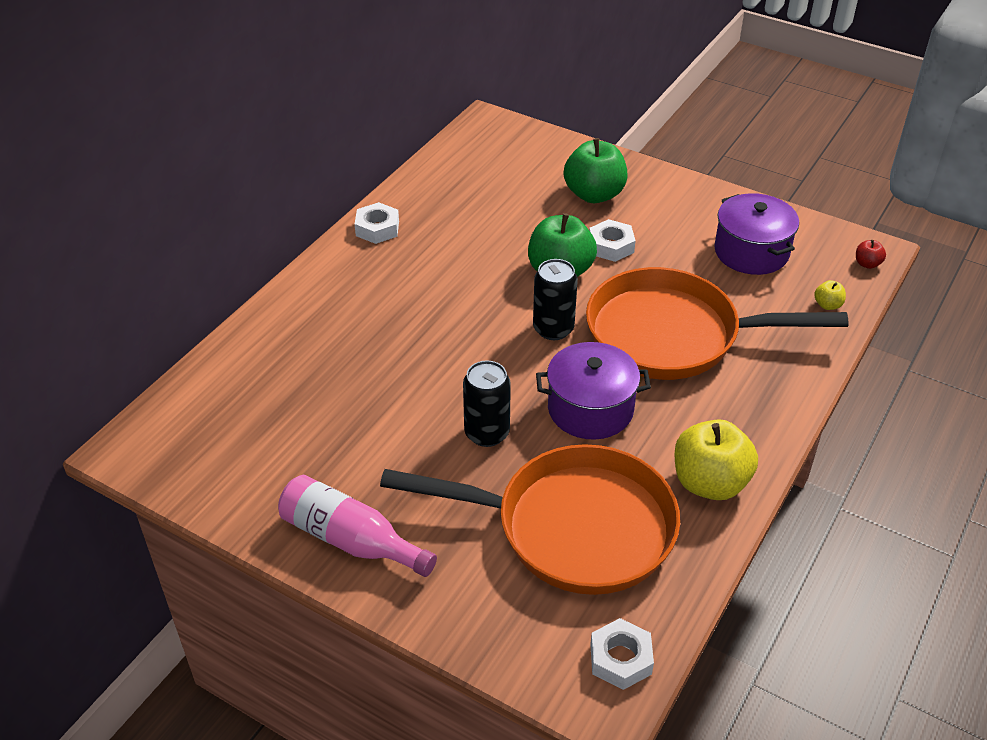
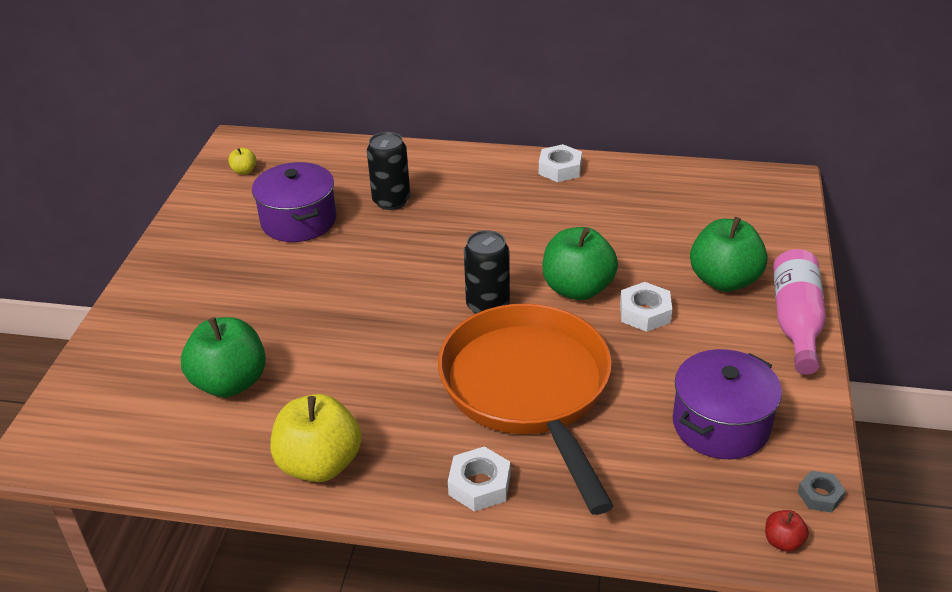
camera: 70 degrees right, 5 degrees down
pink bottle [278,475,437,577] -> pink bottle moved to [773,249,826,375]
orange pan [380,444,680,595] -> green apple [181,317,266,398]
black can [463,360,511,447] -> black can moved to [367,132,410,210]
purple pot [536,342,651,440] -> purple pot moved to [252,162,336,242]
white nut [590,618,654,690] -> white nut moved to [448,446,510,512]
yellow apple [814,280,846,310] -> yellow apple moved to [228,148,257,175]
none -> grey nut [798,471,846,513]

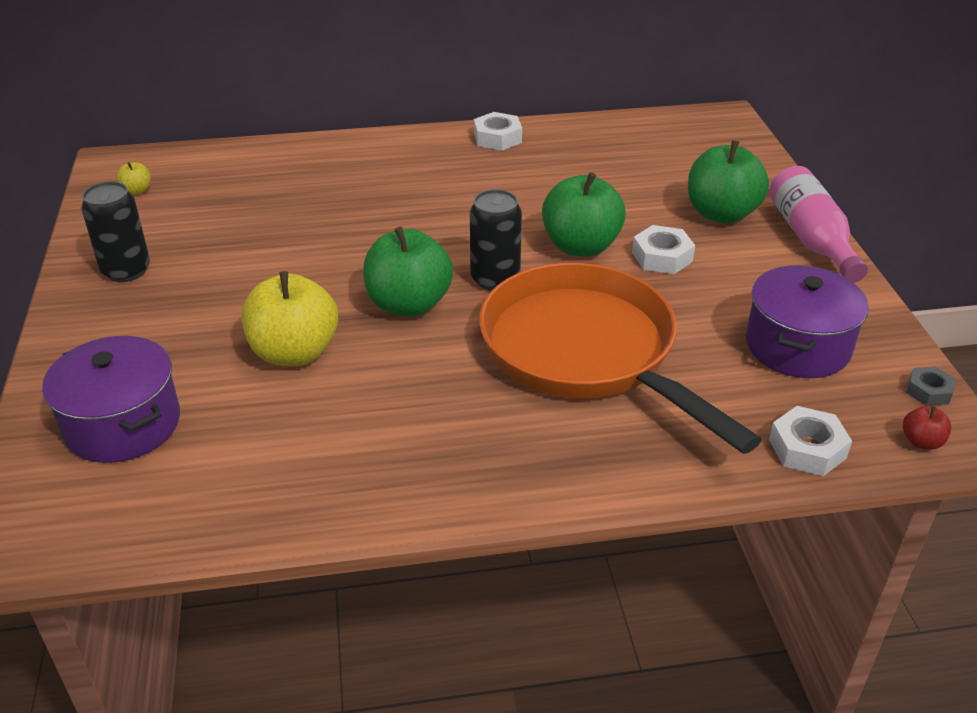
camera: 20 degrees left, 0 degrees up
green apple [181,317,266,398] -> green apple moved to [363,226,453,317]
purple pot [252,162,336,242] -> purple pot moved to [42,336,180,463]
yellow apple [271,394,361,482] -> yellow apple moved to [242,271,338,366]
black can [367,132,410,210] -> black can moved to [81,181,150,282]
white nut [448,446,510,512] -> white nut moved to [769,406,852,476]

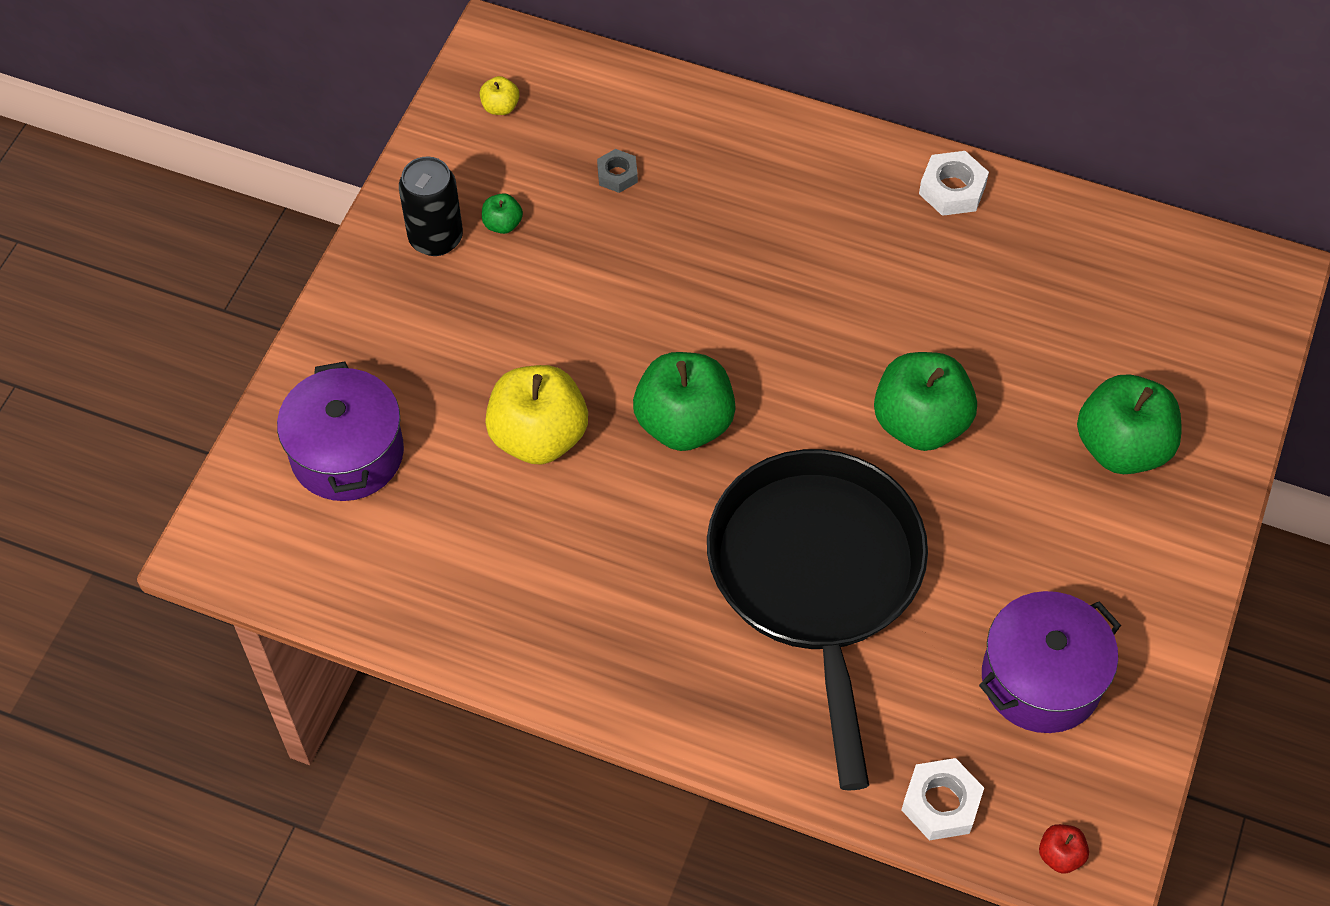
camera: 30 degrees right, 20 degrees up
black can [470,189,522,291] -> none
orange pan [479,263,762,454] -> black pan [707,449,928,791]
white nut [632,225,695,274] -> none
pink bottle [769,166,868,283] -> none
grey nut [906,367,956,406] -> grey nut moved to [597,149,638,193]
none -> green apple [482,193,523,234]

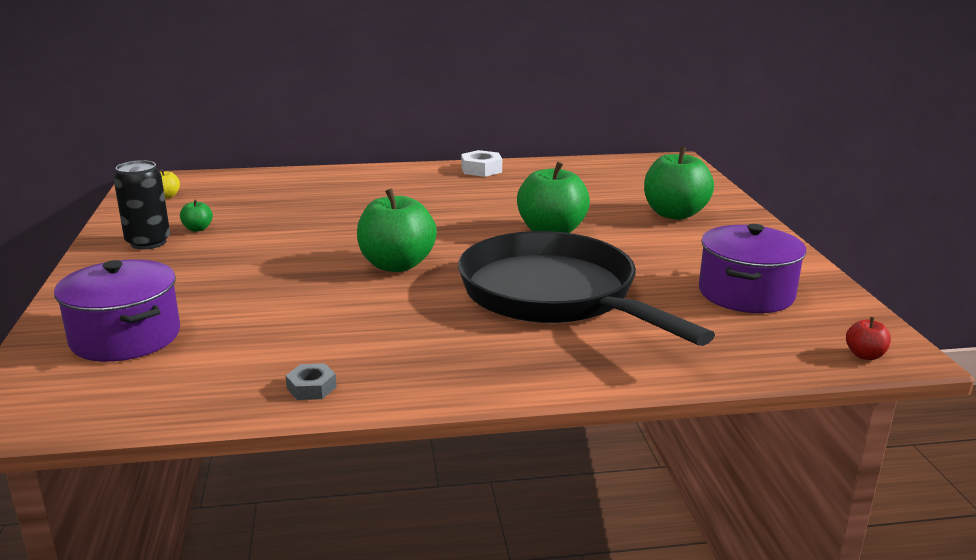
camera: 30 degrees left, 35 degrees down
yellow apple [485,365,588,465] -> none
grey nut [597,149,638,193] -> grey nut moved to [286,363,337,400]
white nut [901,758,984,840] -> none

